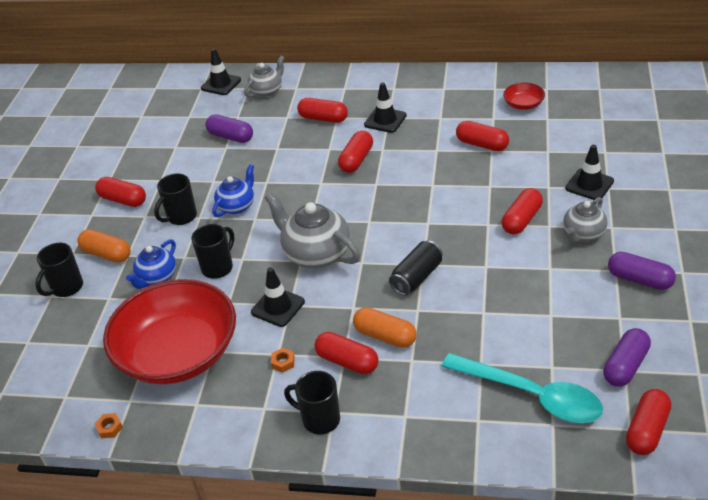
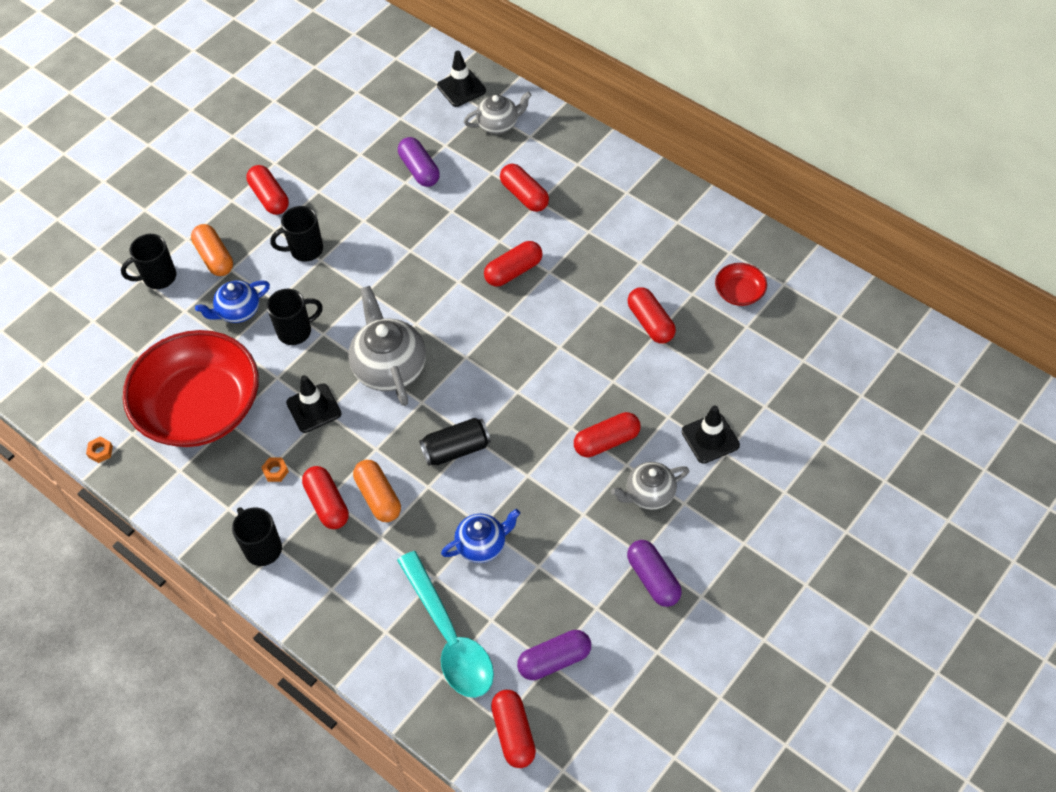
camera: 30 degrees right, 15 degrees up
blue teapot [212,165,254,217] -> blue teapot moved to [441,509,520,563]
black traffic cone [364,82,407,133] -> none
red capsule [626,389,671,455] -> red capsule turned 75 degrees counterclockwise [491,690,536,768]

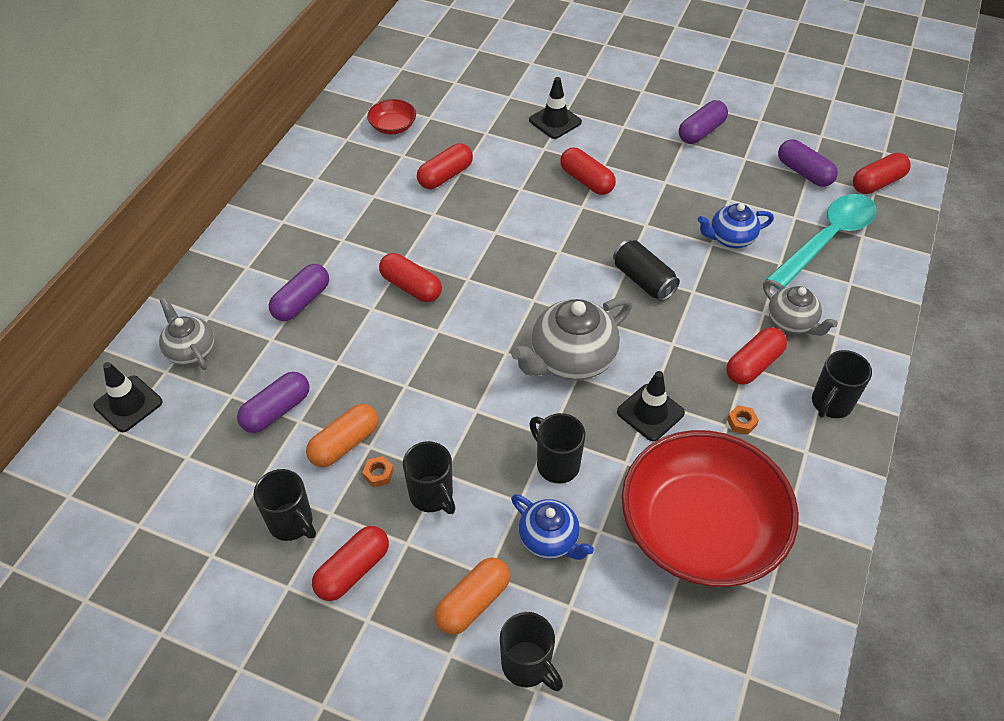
camera: 110 degrees left, 5 degrees down
orange nut [86,436,113,463] -> orange nut moved to [362,456,394,487]
orange capsule [353,460,401,522] -> orange capsule moved to [306,404,378,467]
blue teapot [441,509,520,563] -> blue teapot turned 60 degrees counterclockwise [698,203,774,248]
red capsule [500,164,549,212] -> purple capsule [269,264,329,321]
grey teapot [611,462,690,510] -> grey teapot moved to [763,280,838,336]
none -> black mug [253,469,316,541]

